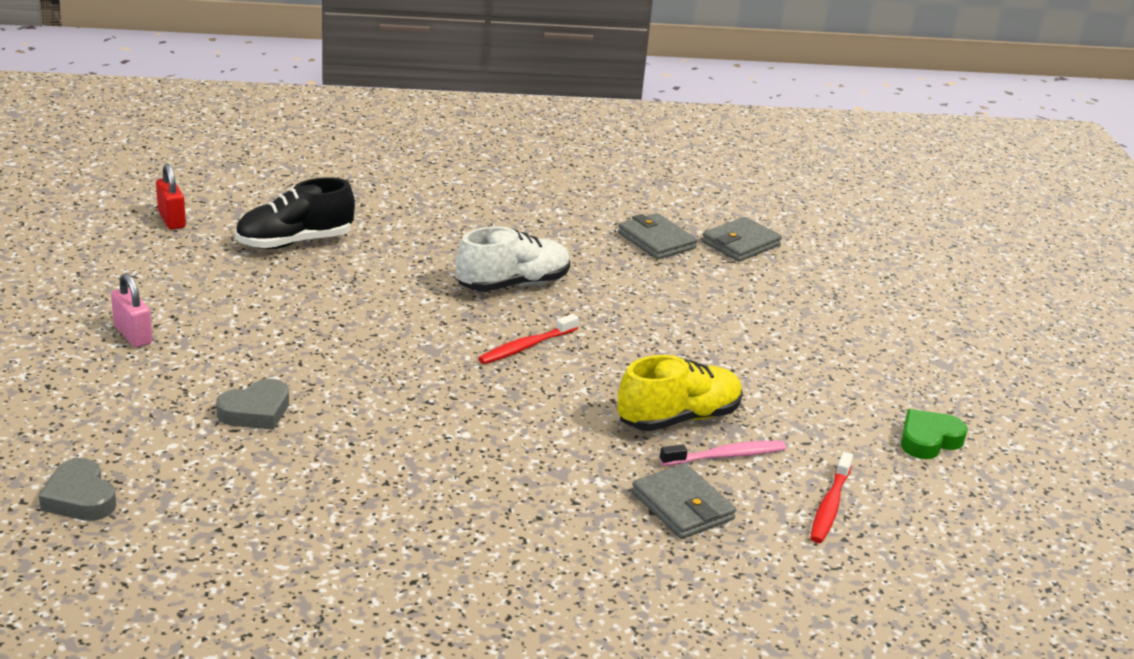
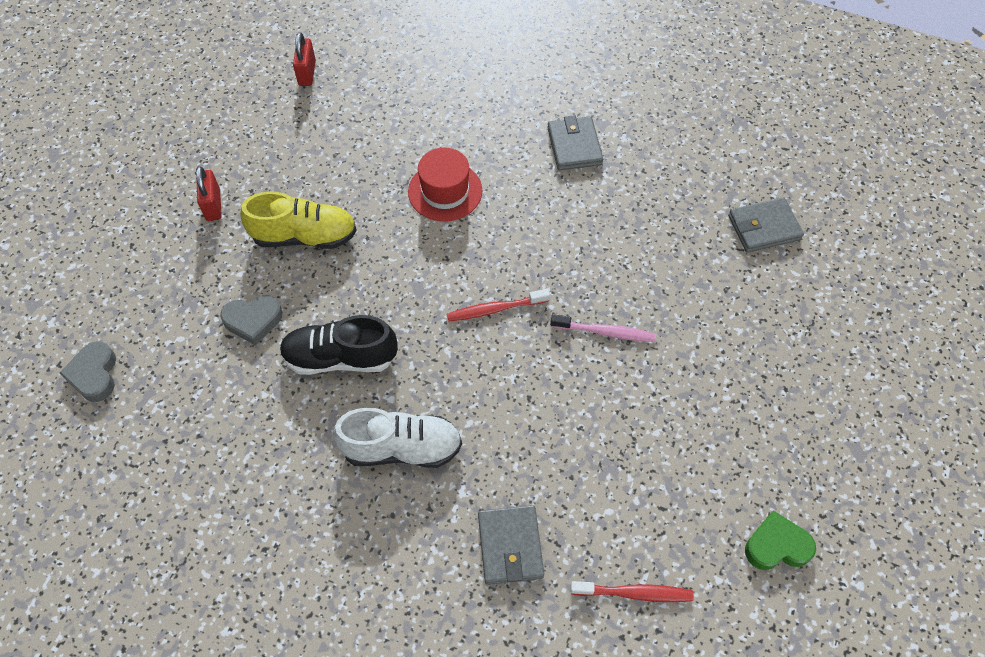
camera: 30 degrees right, 30 degrees up
pink padlock [111,273,153,347] -> red padlock [196,166,222,221]
black shoe [235,177,355,249] -> black shoe moved to [280,315,398,375]
white shoe [456,226,570,292] -> white shoe moved to [333,408,462,468]
grey wallet [618,213,697,259] -> grey wallet moved to [547,115,603,170]
yellow shoe [618,355,743,431] -> yellow shoe moved to [240,191,357,249]
pink toothbrush [660,441,786,466] -> pink toothbrush moved to [550,314,656,342]
red toothbrush [810,452,853,543] -> red toothbrush turned 135 degrees counterclockwise [570,581,694,602]
none -> red hat [408,148,482,222]

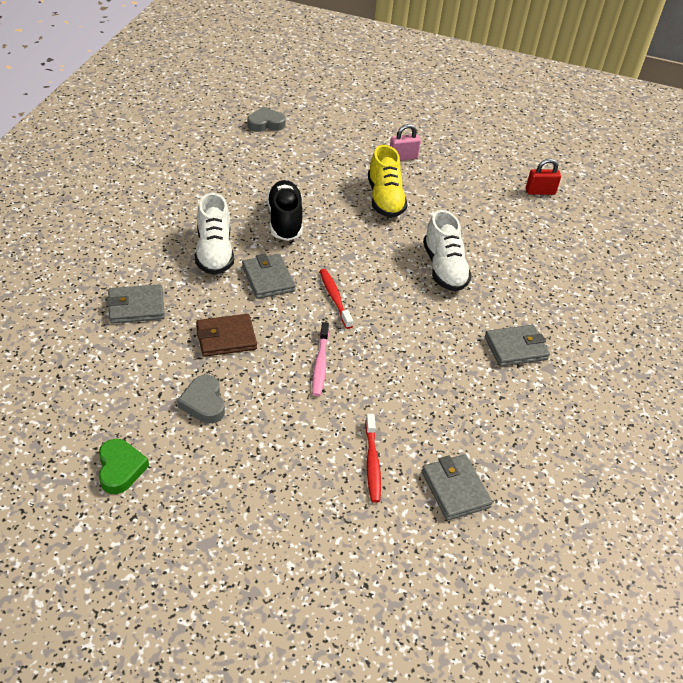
camera: 80 degrees right, 15 degrees down
red padlock [196,166,222,221] -> pink padlock [390,124,421,161]
grey heart [220,295,283,345] -> grey heart moved to [177,375,225,424]
red hat [408,148,482,222] -> white shoe [423,210,472,292]
red toothbrush [570,581,694,602] -> red toothbrush moved to [365,414,381,503]
none -> brown wallet [196,314,257,357]
none -> grey wallet [242,254,295,299]

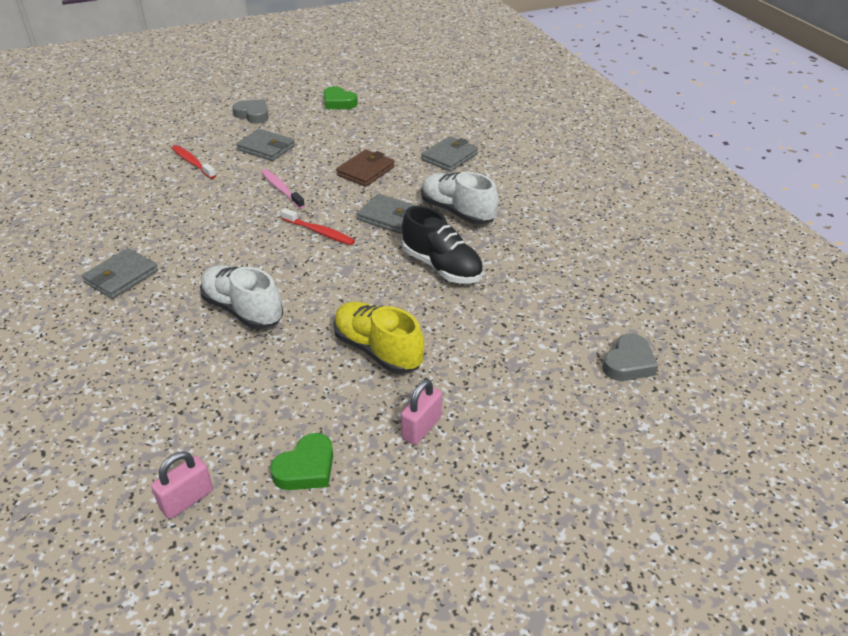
camera: 145 degrees right, 5 degrees down
grey heart [177,375,225,424] -> grey heart moved to [232,99,269,124]
grey wallet [422,454,493,520] -> grey wallet moved to [236,129,295,161]
red padlock [526,158,561,195] -> pink padlock [151,451,213,519]
none -> green heart [270,433,333,490]

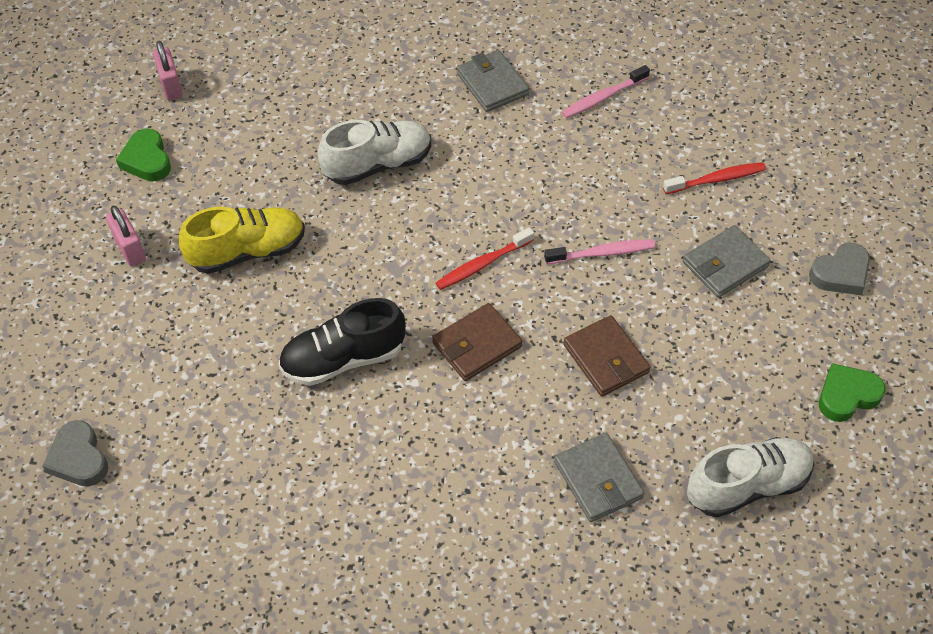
camera: 115 degrees right, 15 degrees up
grey wallet [357,194,417,234] -> brown wallet [432,303,522,381]
white shoe [421,172,498,224] -> white shoe moved to [687,437,814,517]
none -> pink toothbrush [562,65,650,118]

